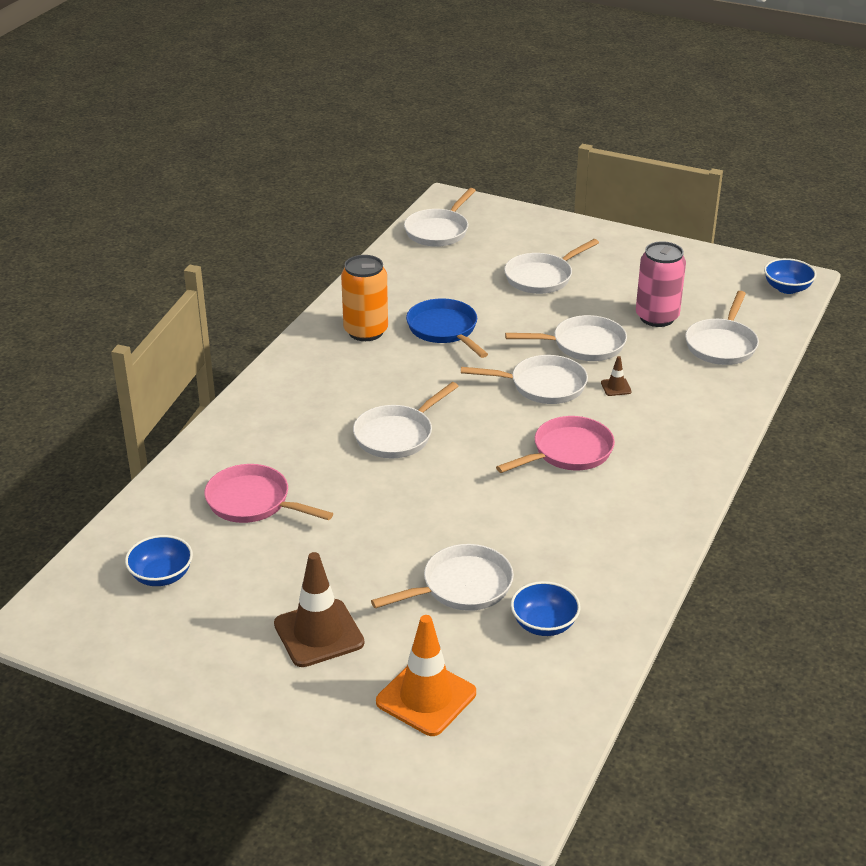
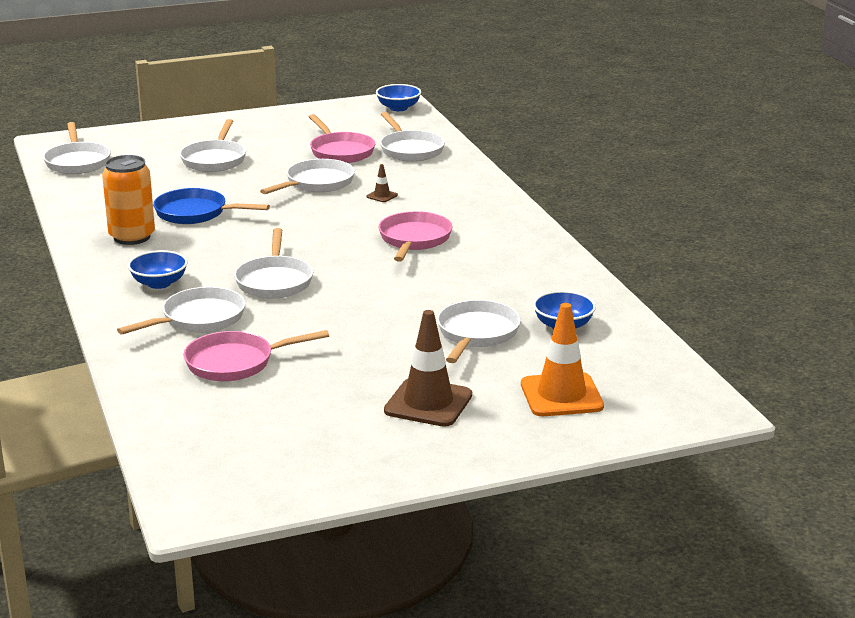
camera: 45 degrees left, 10 degrees down
blue bowl [125,535,193,586] -> blue bowl moved to [128,250,188,289]
white pan [461,355,588,404] -> white pan moved to [117,287,245,335]
pink can [636,241,686,327] -> pink pan [309,114,375,163]

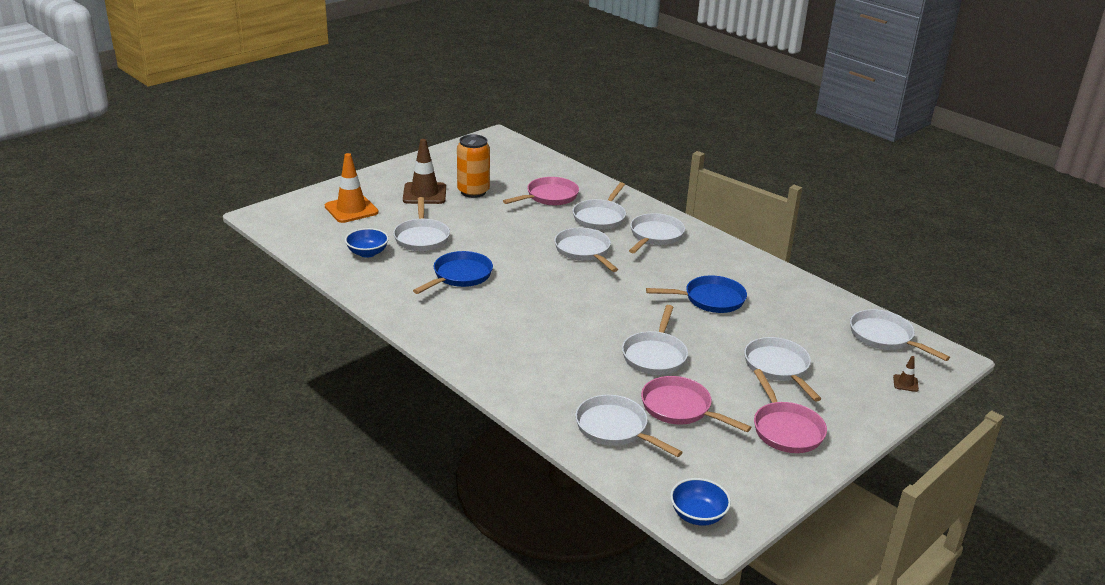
camera: 155 degrees right, 5 degrees up
orange can [102,155,155,245] -> orange can moved to [457,134,490,198]
blue bowl [128,250,188,289] -> white pan [629,213,685,253]
brown traffic cone [367,164,398,202] -> brown traffic cone moved to [893,356,919,392]
pink pan [378,211,453,262] -> pink pan moved to [754,369,827,453]
none -> blue pan [413,251,493,294]

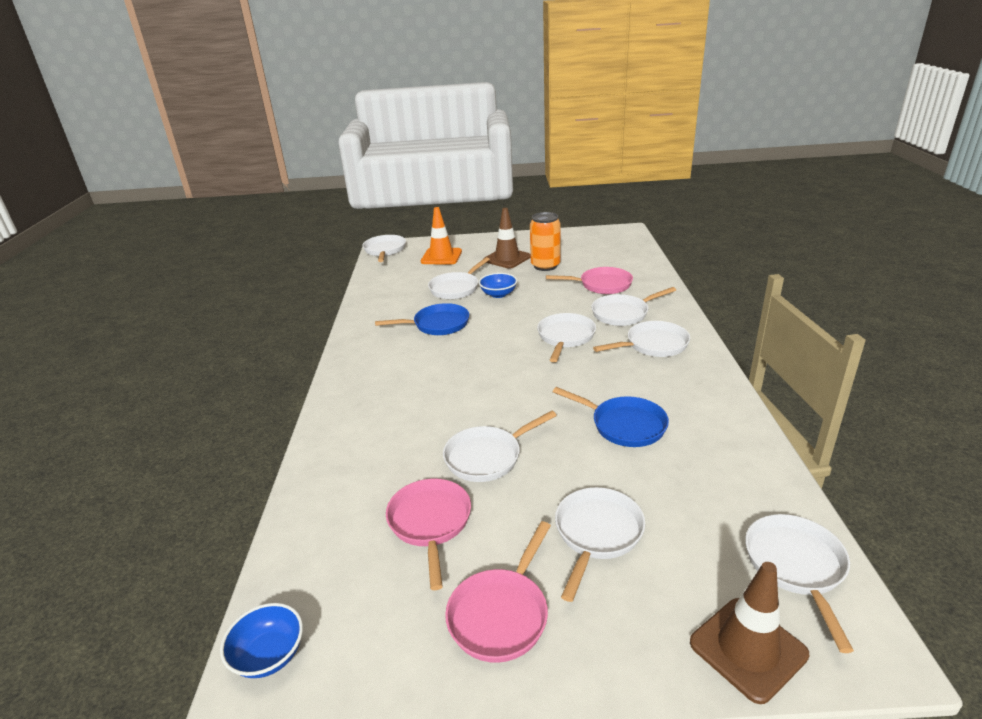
camera: 45 degrees right, 0 degrees up
blue bowl [345,228,389,258] -> blue bowl moved to [479,273,517,298]
white pan [575,395,683,457] -> white pan moved to [363,235,406,262]
brown traffic cone [893,356,919,392] -> brown traffic cone [690,562,809,704], size x2.31

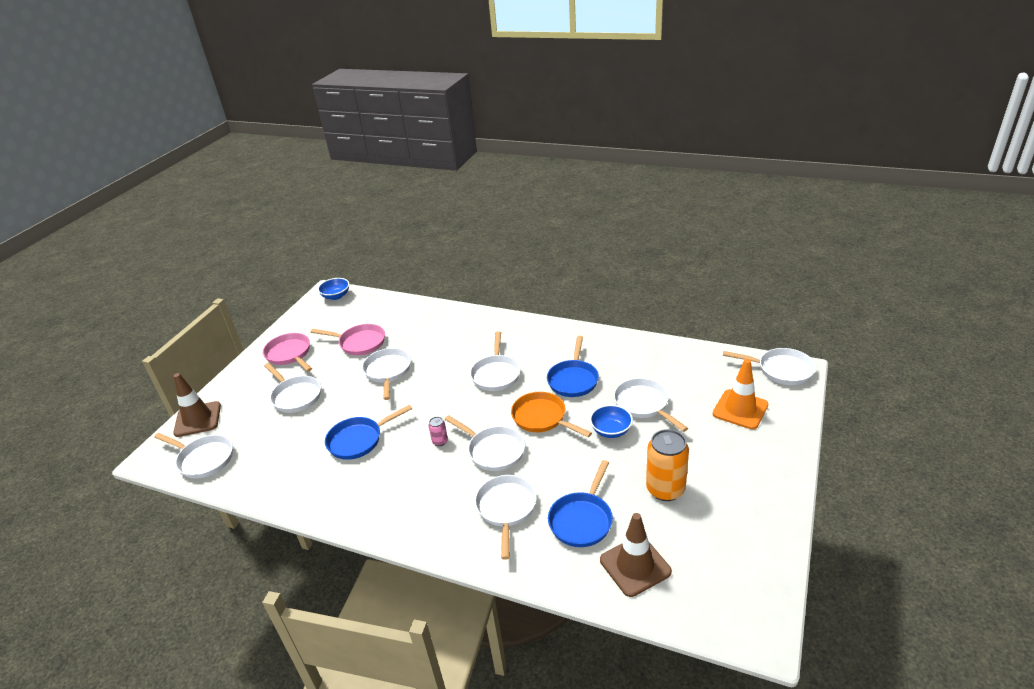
camera: 115 degrees right, 5 degrees up
brown traffic cone [485,208,531,269] -> brown traffic cone moved to [600,513,672,597]
pink pan [546,267,633,294] -> blue pan [548,460,613,547]
white pan [593,321,690,357] -> white pan moved to [470,332,520,391]
none -> pink can [428,417,448,446]
none -> orange pan [511,392,592,437]

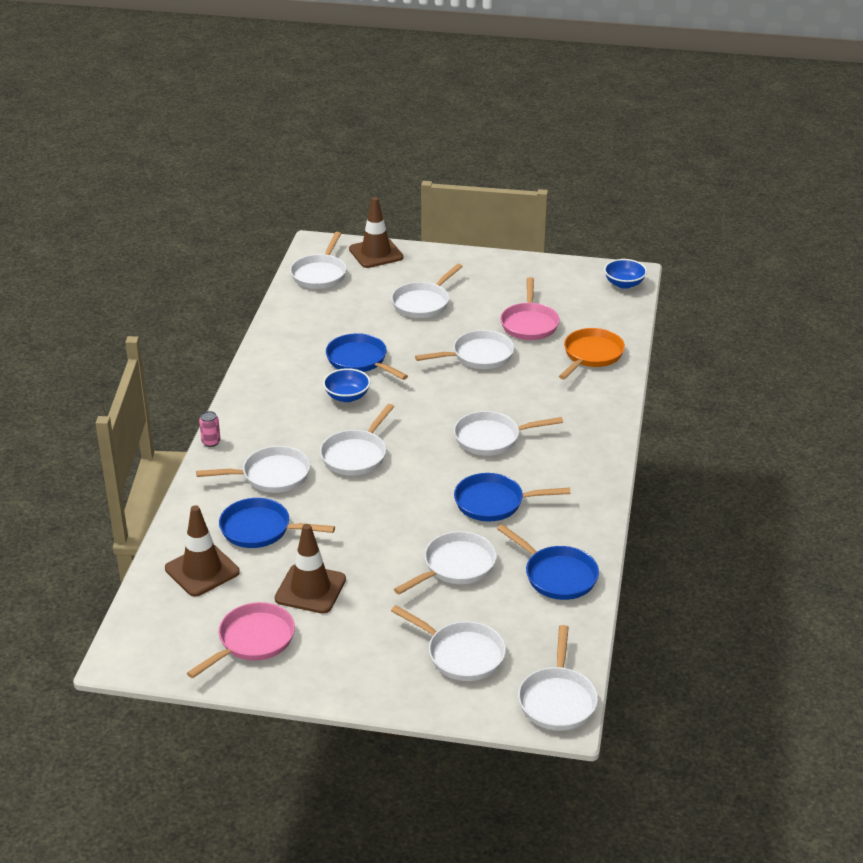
camera: 75 degrees right, 0 degrees up
pink pan [263,333,312,372] -> pink pan moved to [187,602,295,678]
pink can [428,417,448,446] -> pink can moved to [199,411,220,447]
orange pan [511,392,592,437] -> orange pan moved to [559,328,625,380]
blue bowl [590,405,633,438] -> blue bowl moved to [323,368,370,402]
orange can [646,429,689,501] -> brown traffic cone [275,524,346,614]
orange traffic cone [713,359,769,429] -> white pan [391,605,506,681]
none -> blue pan [497,524,599,600]

